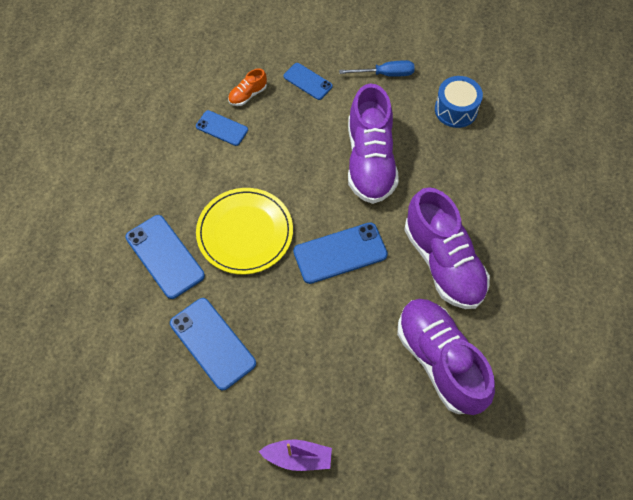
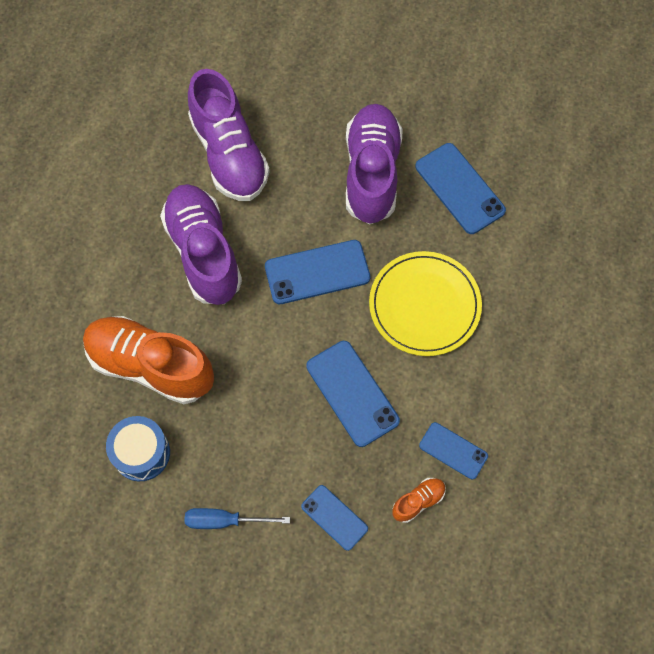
camera: 175 degrees left, 5 degrees up
blue phone [125,215,205,299] -> blue phone moved to [306,341,400,447]
purple boat [258,440,332,471] -> none
purple shoe [348,83,399,204] -> purple shoe moved to [346,104,403,224]
none -> orange shoe [83,316,214,404]

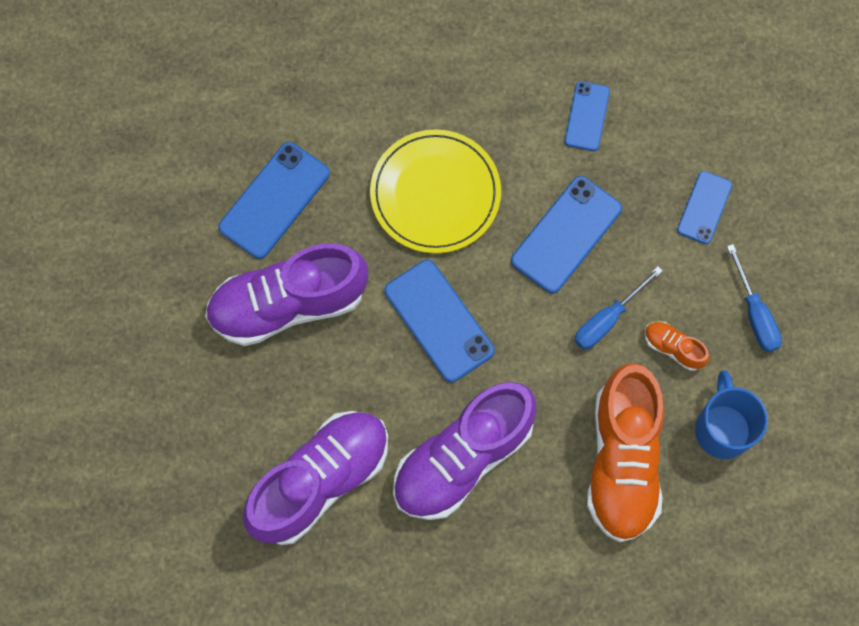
camera: 110 degrees left, 5 degrees up
blue drum [106,416,170,481] -> blue mug [695,371,768,459]
orange shoe [392,478,446,523] -> orange shoe moved to [645,321,709,371]
none -> blue screwdriver [575,266,662,350]

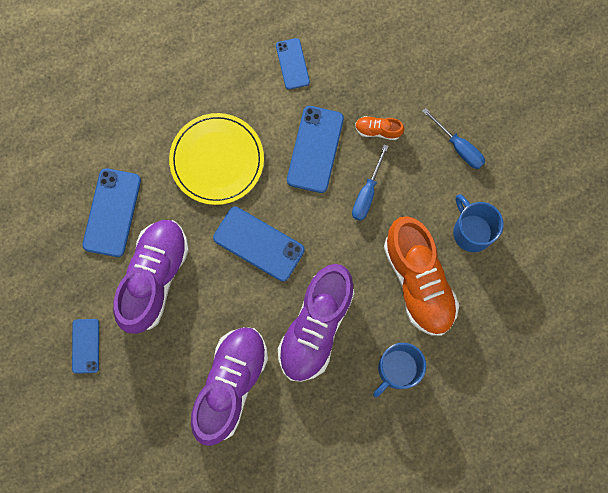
camera: 25 degrees left, 5 degrees up
purple shoe [205,243,368,346] -> purple shoe turned 150 degrees clockwise [113,220,189,334]
orange shoe [645,321,709,371] -> orange shoe moved to [355,116,404,140]
blue phone [677,171,732,244] -> blue phone moved to [72,319,99,374]
none -> blue mug [373,343,426,398]

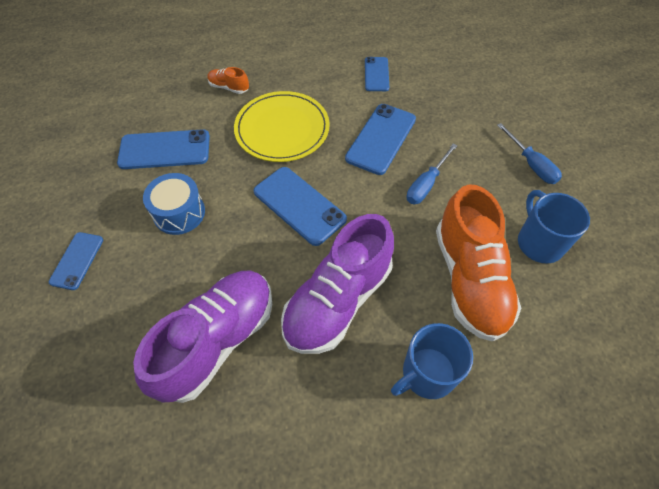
camera: 15 degrees right, 20 degrees down
blue phone [82,168,141,257] -> blue phone turned 60 degrees clockwise [117,129,210,169]
purple shoe [113,220,189,334] -> blue drum [143,173,205,235]
orange shoe [355,116,404,140] -> orange shoe moved to [207,67,249,94]

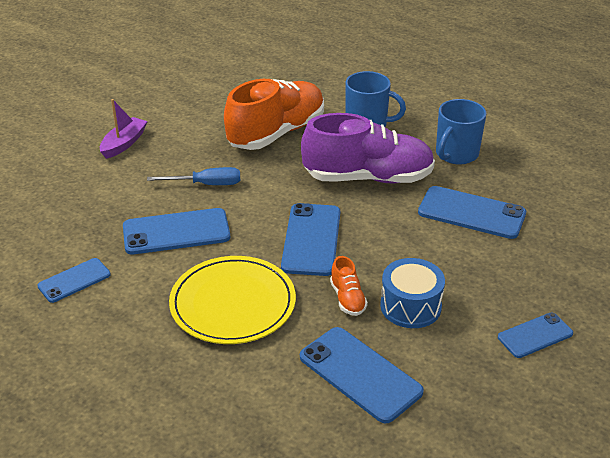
camera: 130 degrees left, 20 degrees down
purple shoe [133,270,272,403] -> blue phone [418,186,526,239]
orange shoe [207,67,249,94] -> orange shoe moved to [330,256,368,316]
blue screwdriver [497,123,562,184] -> purple boat [100,99,148,159]
blue mug [518,190,590,263] -> blue mug moved to [436,99,486,165]

